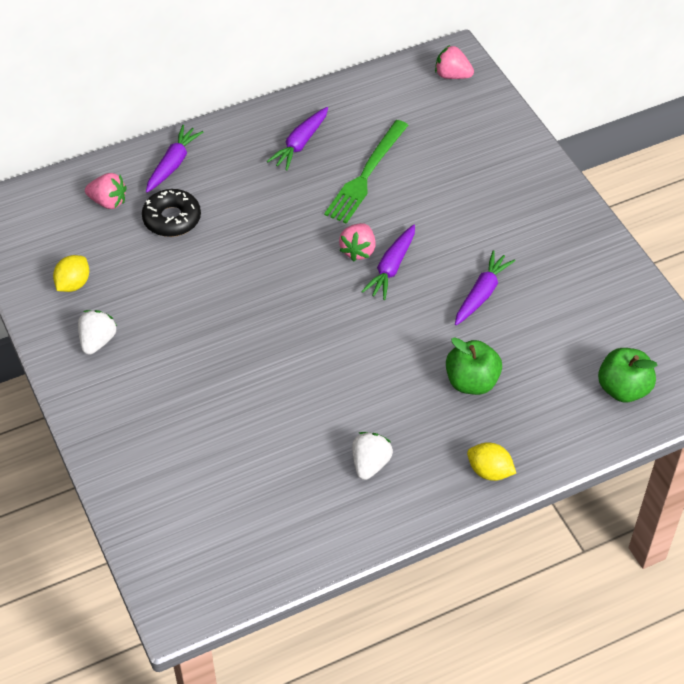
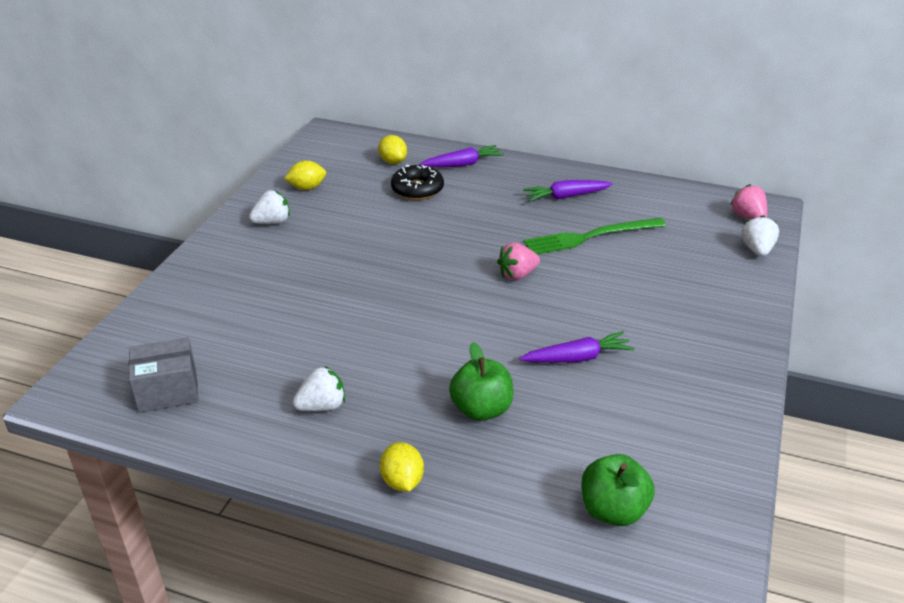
camera: 45 degrees right, 15 degrees down
pink strawberry [85,173,127,209] -> yellow lemon [378,135,407,164]
purple carrot [361,224,415,300] -> none
none -> grey box [129,338,198,413]
none -> white strawberry [741,215,779,257]

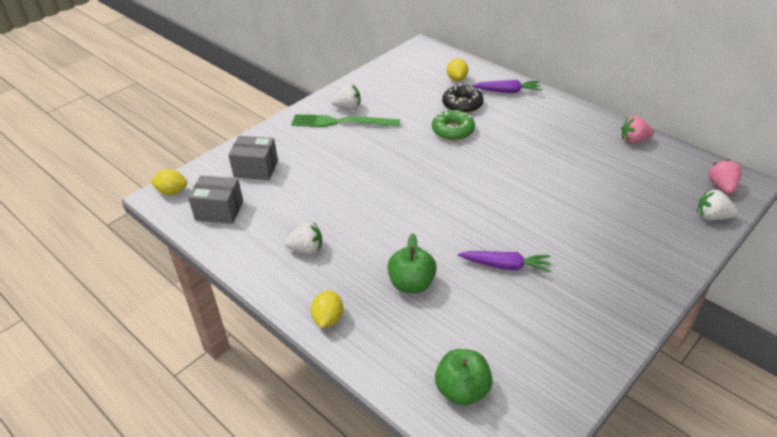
camera: 25 degrees right, 5 degrees up
yellow lemon [284,161,326,190] -> yellow lemon moved to [151,169,187,195]
pink strawberry [497,243,540,280] -> pink strawberry moved to [621,116,654,144]
purple carrot [523,180,613,201] -> none
green fork [524,218,666,254] -> green fork moved to [291,114,400,127]
white strawberry [741,215,779,257] -> white strawberry turned 105 degrees counterclockwise [697,190,738,220]
none -> grey box [228,136,278,180]
none -> green donut [432,110,475,140]

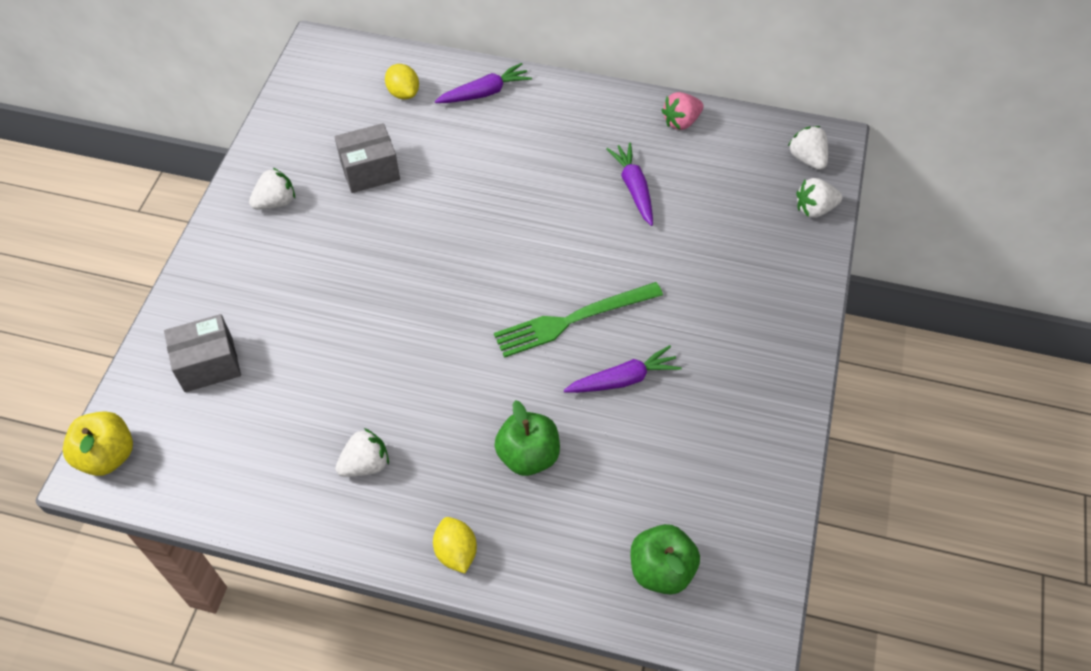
camera: 30 degrees left, 15 degrees up
yellow lemon [151,169,187,195] -> yellow apple [63,411,133,476]
grey box [188,175,243,224] -> grey box moved to [335,123,400,193]
green fork [291,114,400,127] -> green fork moved to [494,282,663,358]
green donut [432,110,475,140] -> none
black donut [442,84,484,113] -> none
pink strawberry [708,159,742,194] -> white strawberry [788,126,828,170]
none -> purple carrot [606,143,653,226]

